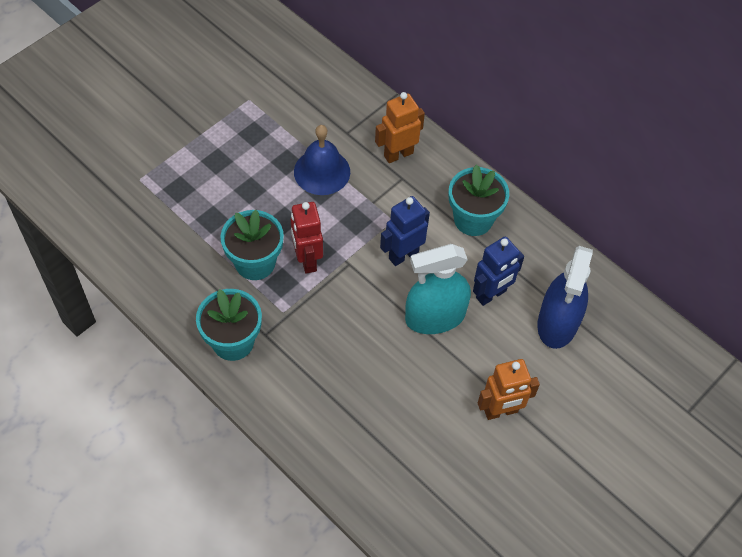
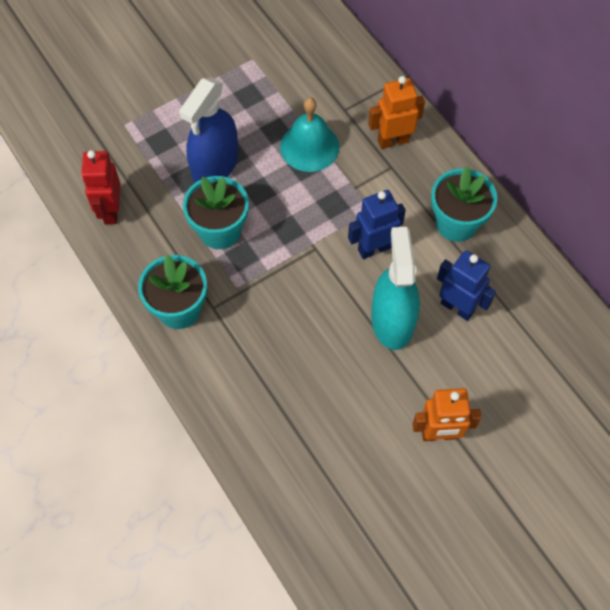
camera: 15 degrees right, 5 degrees up
red robot [291,202,323,274] -> red robot moved to [81,150,120,225]
blue bell [294,125,350,195] -> turquoise bell [280,98,339,172]
turquoise spray bottle [405,244,471,334] -> turquoise spray bottle turned 90 degrees clockwise [371,227,420,350]
blue robot [473,237,524,306] -> blue robot turned 120 degrees counterclockwise [437,250,496,321]
blue spray bottle [537,246,593,349] -> blue spray bottle moved to [179,78,238,182]

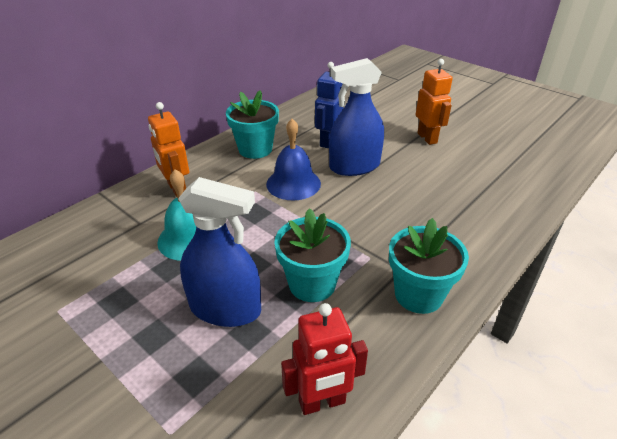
camera: 105 degrees left, 25 degrees down
blue robot [348,190,406,259] -> blue bell [266,119,321,200]
turquoise spray bottle [371,227,420,350] -> blue spray bottle [329,58,384,176]

